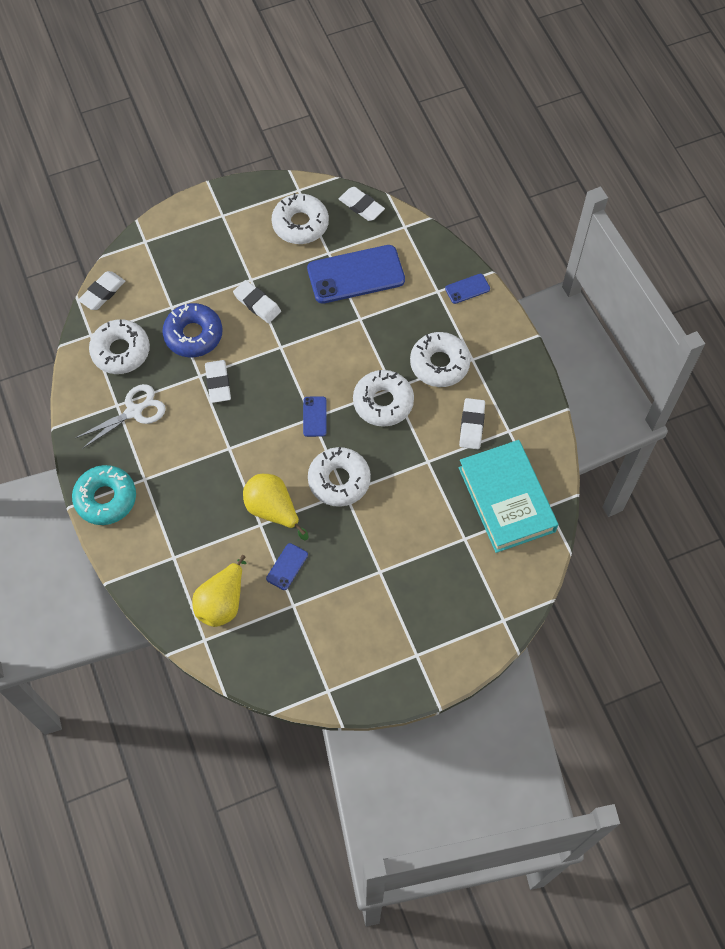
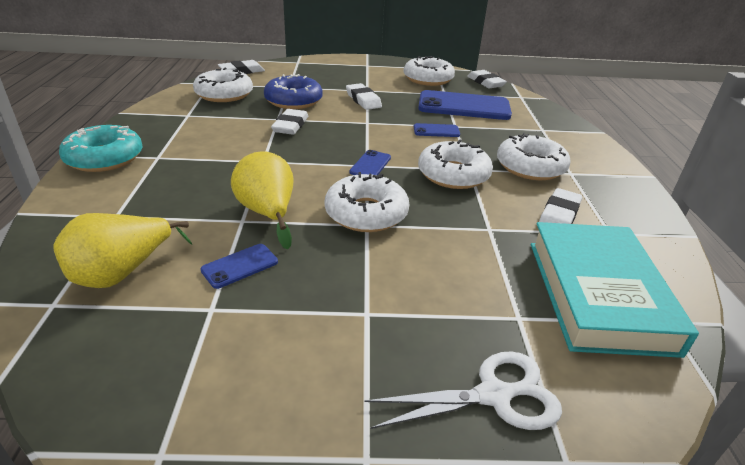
camera: 20 degrees right, 30 degrees down
white scissors [75,384,166,449] -> white scissors moved to [364,351,562,430]
blue phone [445,274,490,304] -> blue phone moved to [414,123,460,137]

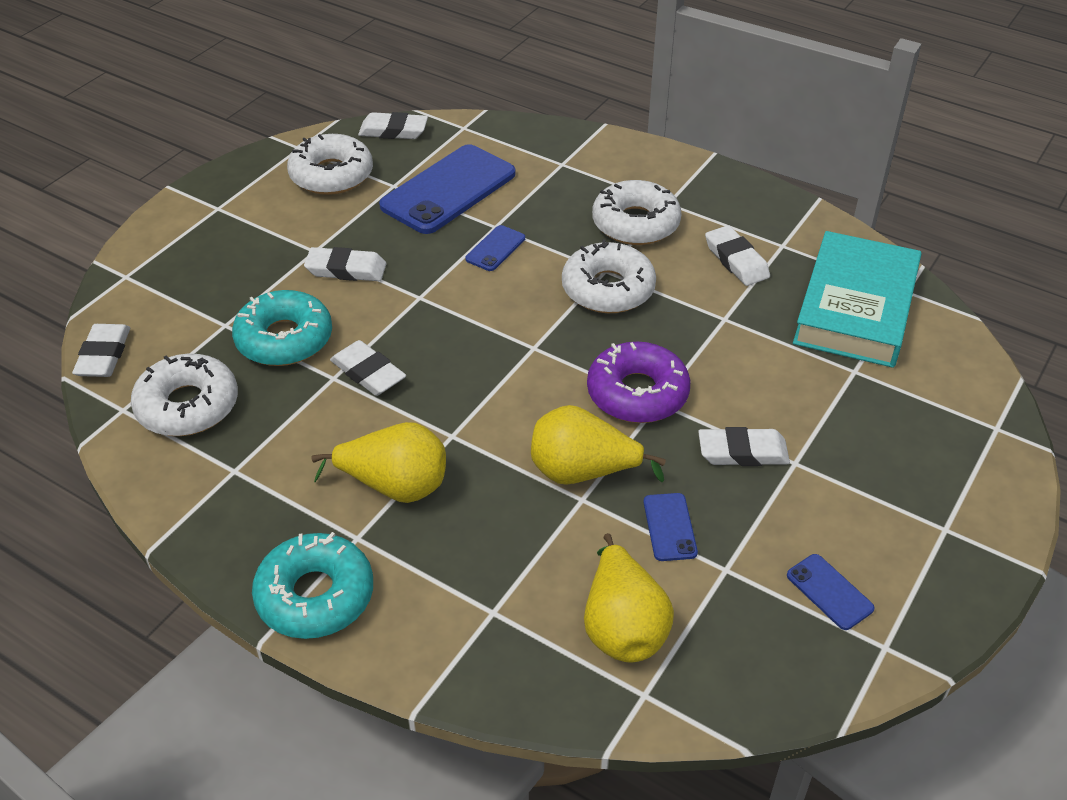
camera: 55 degrees left, 10 degrees up
blue donut [264,74,322,109] -> turquoise donut [232,290,332,366]
white donut [325,172,409,232] -> purple donut [587,342,691,423]
blue phone [349,150,391,175] -> blue phone moved to [787,554,875,630]
white scissors [364,351,562,430] -> none
turquoise book [531,222,699,358] -> turquoise book turned 75 degrees clockwise [793,231,921,368]
none -> yellow pear [311,422,446,503]
none -> white eraser [698,427,790,466]

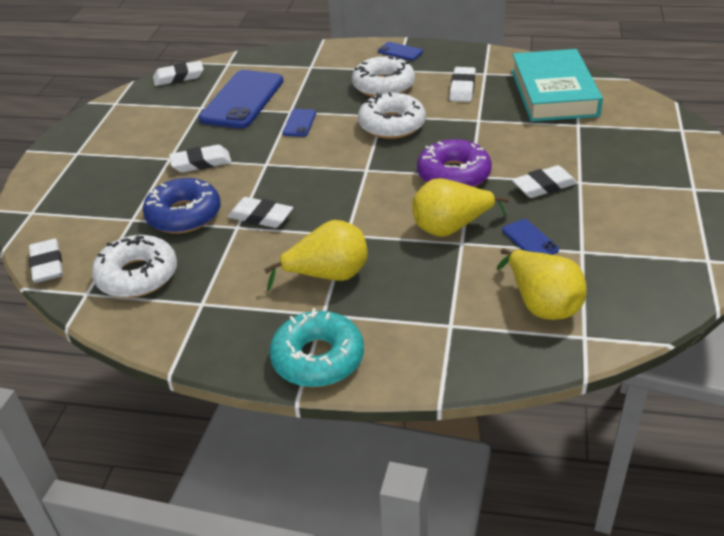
camera: 20 degrees left, 5 degrees down
turquoise donut [232,290,332,366] -> blue donut [143,178,220,233]
white donut [287,134,373,195] -> none
white eraser [705,225,770,286] -> white eraser turned 60 degrees clockwise [449,67,476,102]
blue phone [787,554,875,630] -> blue phone moved to [378,42,423,61]

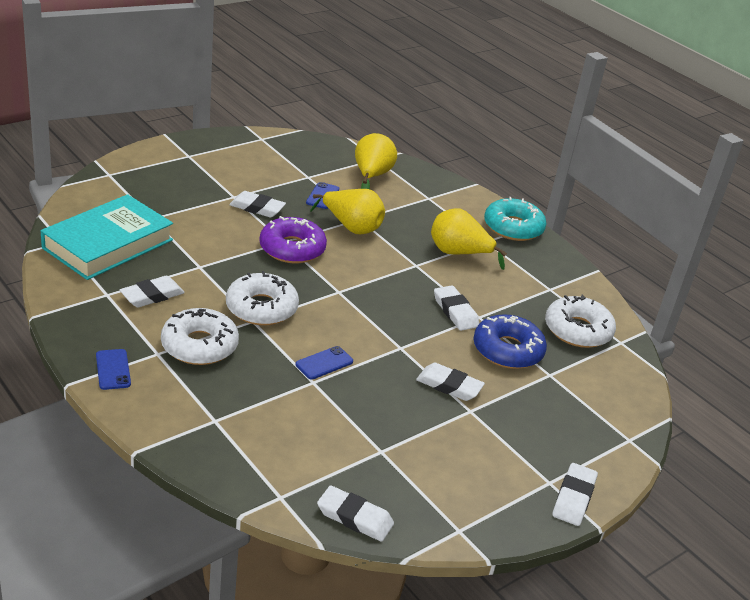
camera: 145 degrees left, 5 degrees down
white eraser [29,239,63,283] -> white eraser moved to [552,463,598,526]
blue phone [199,70,283,128] -> none

